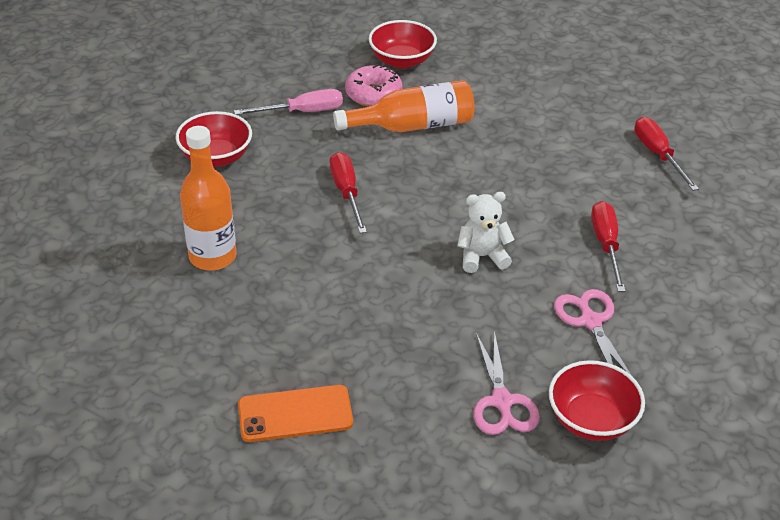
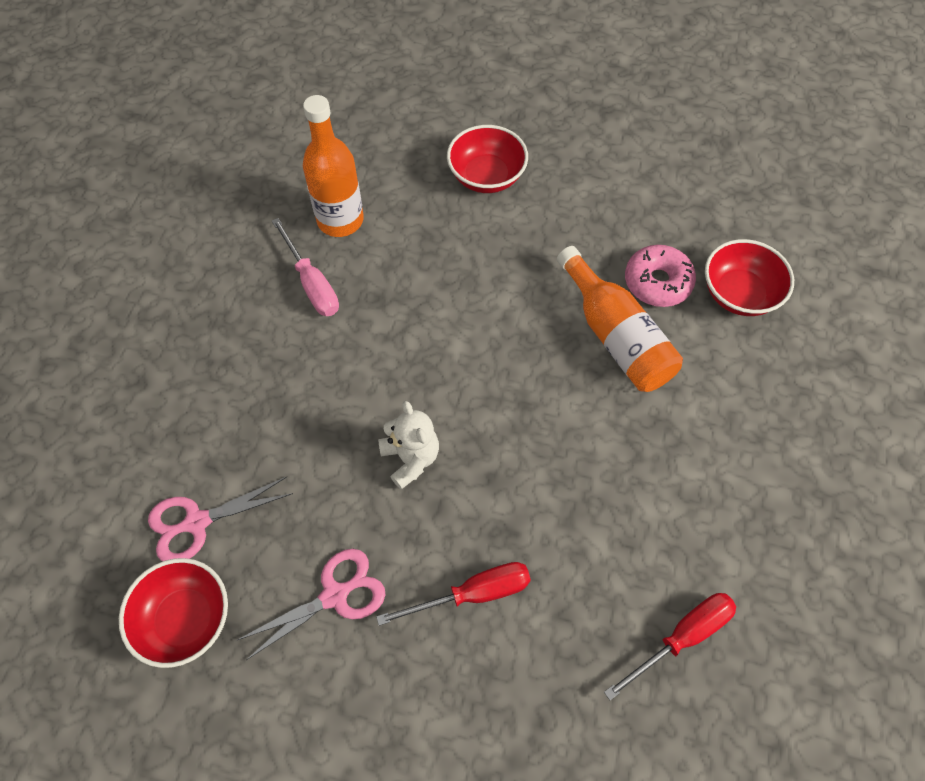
camera: 75 degrees right, 20 degrees up
pink screwdriver [234,89,343,115] -> pink screwdriver moved to [272,218,339,316]
orange phone [238,385,353,442] -> none
red screwdriver [330,152,367,233] -> none

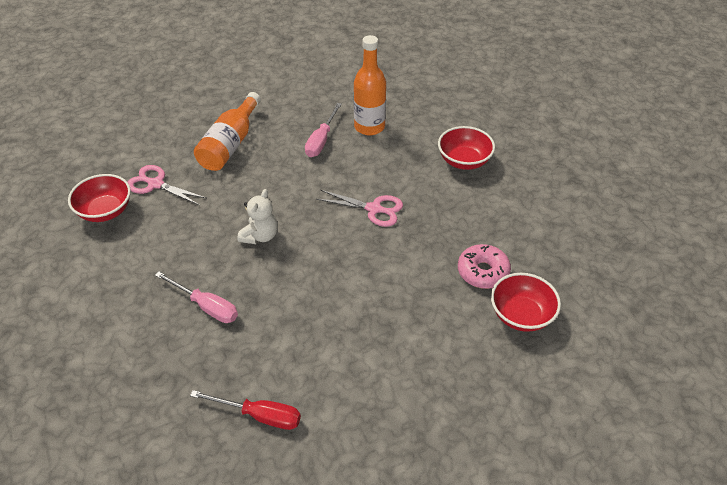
camera: 50 degrees right, 15 degrees down
pink scissors [236,549,386,660] -> pink scissors moved to [316,190,403,227]
red screwdriver [376,562,531,626] -> pink screwdriver [155,272,238,323]
orange bottle [557,246,683,392] -> orange bottle moved to [194,92,261,171]

